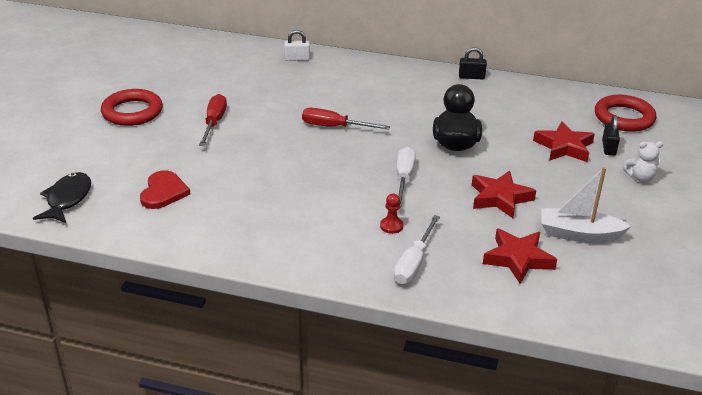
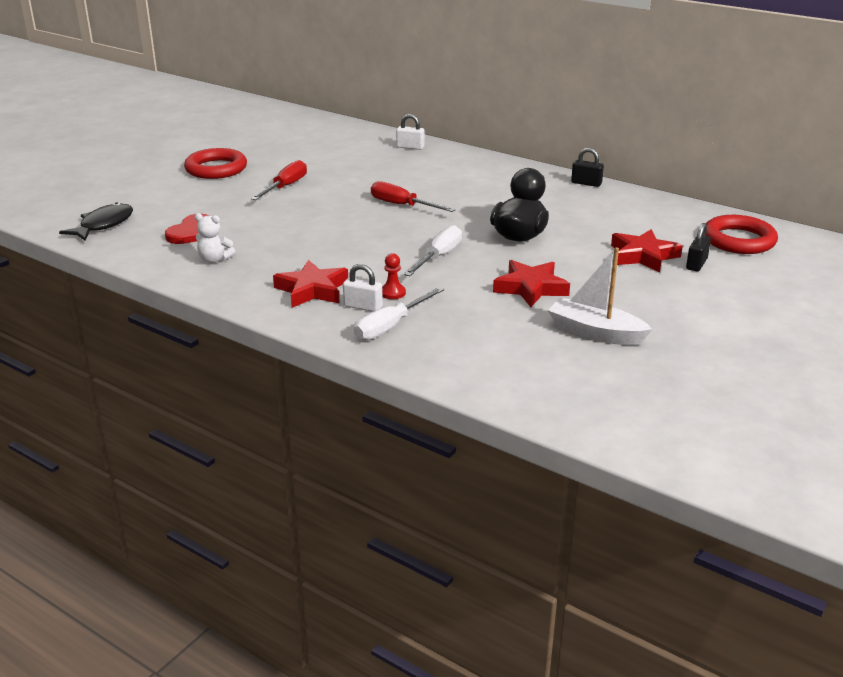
camera: 20 degrees right, 5 degrees down
red star [483,229,557,284] -> red star moved to [273,260,348,308]
white teddy bear [623,141,663,182] -> white teddy bear moved to [195,213,235,263]
none -> white padlock [343,264,383,312]

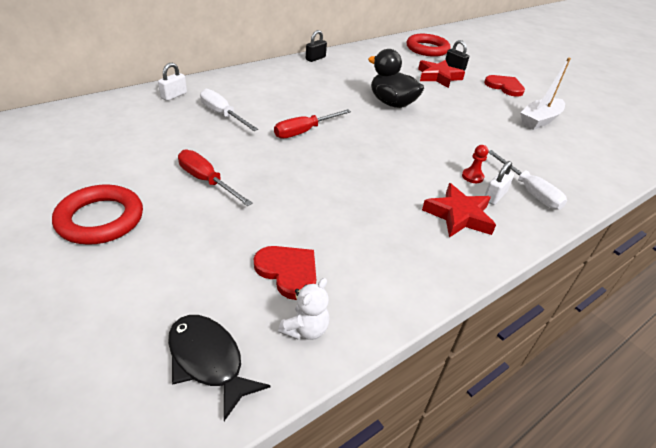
camera: 75 degrees left, 10 degrees up
white teddy bear [195,213,235,263] -> white teddy bear moved to [278,278,330,340]
white screwdriver [404,225,462,276] -> white screwdriver moved to [200,89,258,131]
red star [493,260,570,307] -> none
none -> red heart [484,75,525,97]

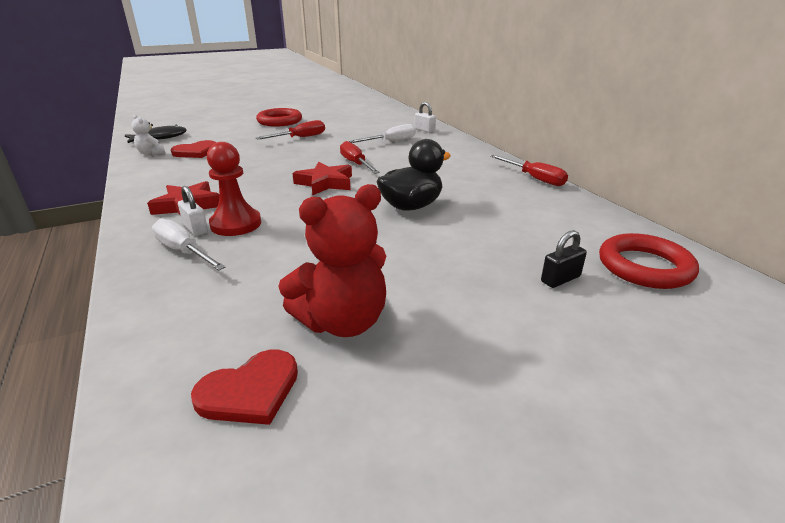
camera: 105 degrees right, 10 degrees down
black padlock [306,30,327,62] -> red screwdriver [490,155,568,186]
red star [418,60,465,88] -> red star moved to [293,162,352,196]
red pawn [462,145,488,183] -> red pawn [207,142,261,236], size x2.01
red heart [484,75,525,97] -> red heart moved to [191,350,298,425]
white screwdriver [488,150,567,210] -> white screwdriver turned 60 degrees clockwise [152,219,226,271]
white boat [520,57,571,130] -> red teddy bear [278,184,386,337]

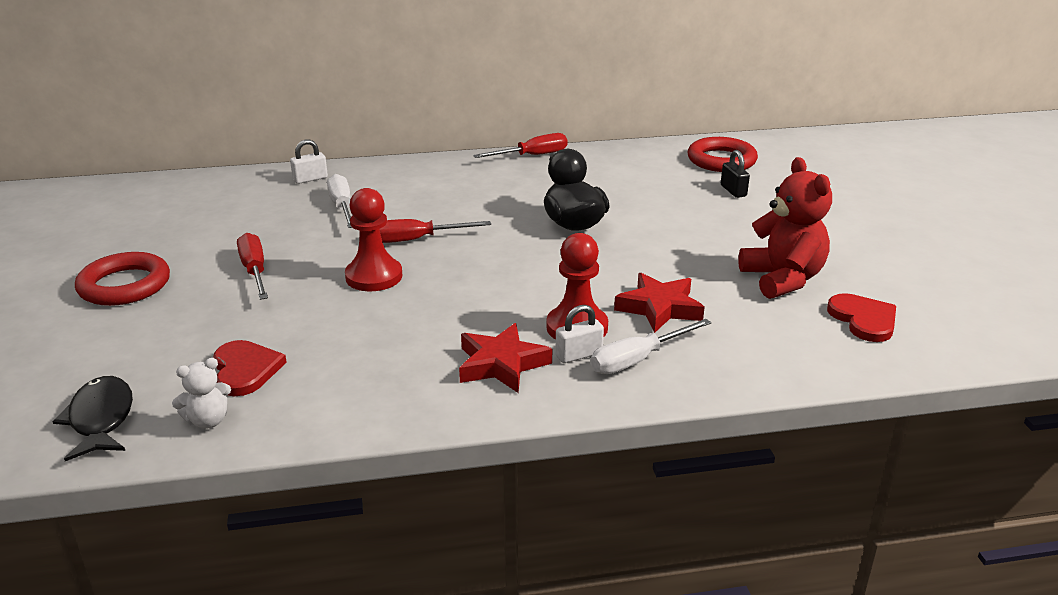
camera: 75 degrees left, 0 degrees up
red star [293,162,352,196] -> red star moved to [614,273,705,333]
none -> red pawn [345,188,402,291]

